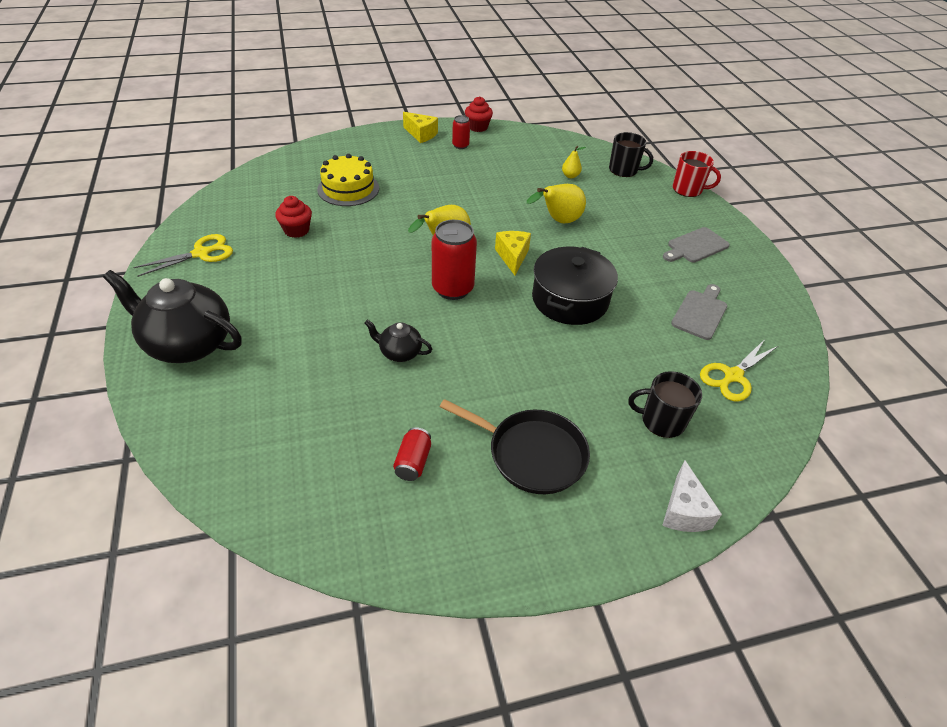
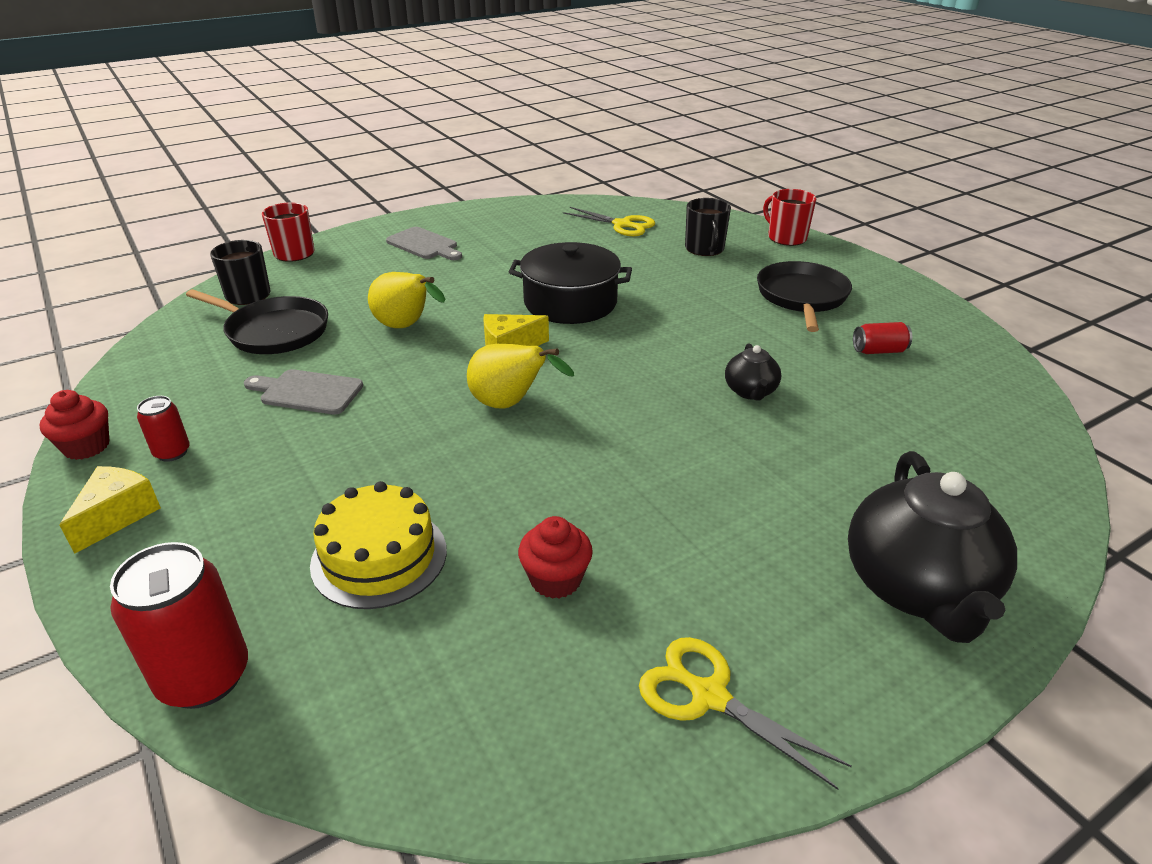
camera: 105 degrees left, 10 degrees down
red can [432,220,477,300] -> red can moved to [110,542,248,709]
yellow pear [562,146,586,178] -> black pan [186,289,328,354]
white cheese [662,461,722,532] -> red mug [763,189,816,246]
grey cutting board [671,284,727,340] -> grey cutting board moved to [244,369,363,415]

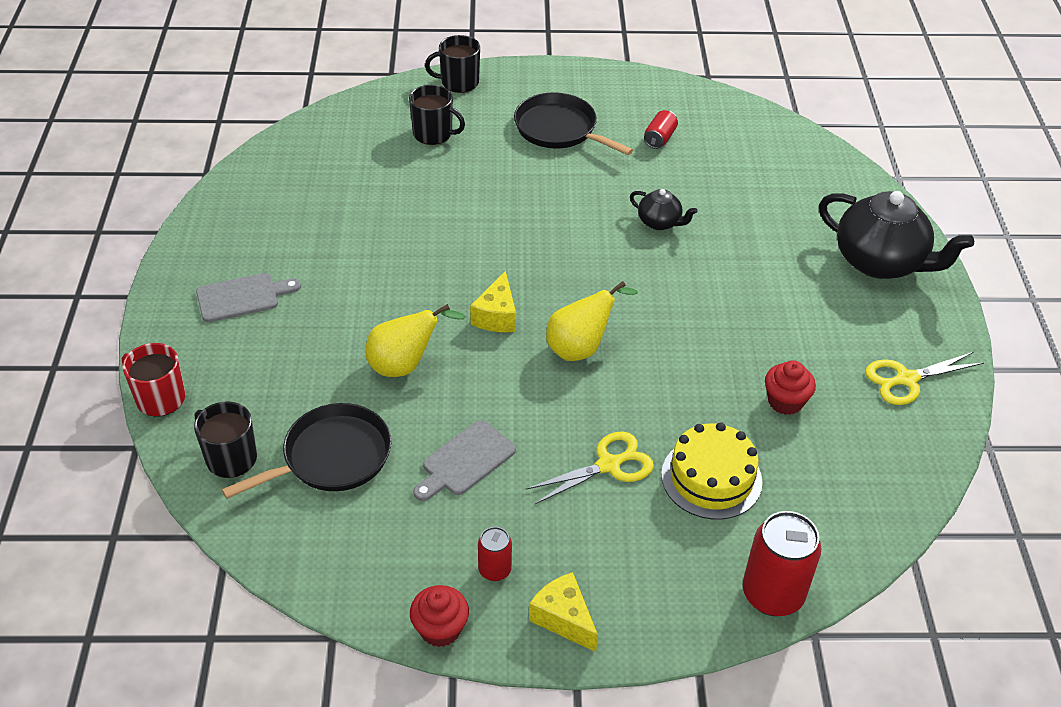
camera: 60 degrees left, 10 degrees up
black pot [509,242,632,324] -> none
yellow scissors [563,207,655,236] -> yellow scissors moved to [526,432,654,504]
red mug [763,189,816,246] -> black mug [425,35,480,93]

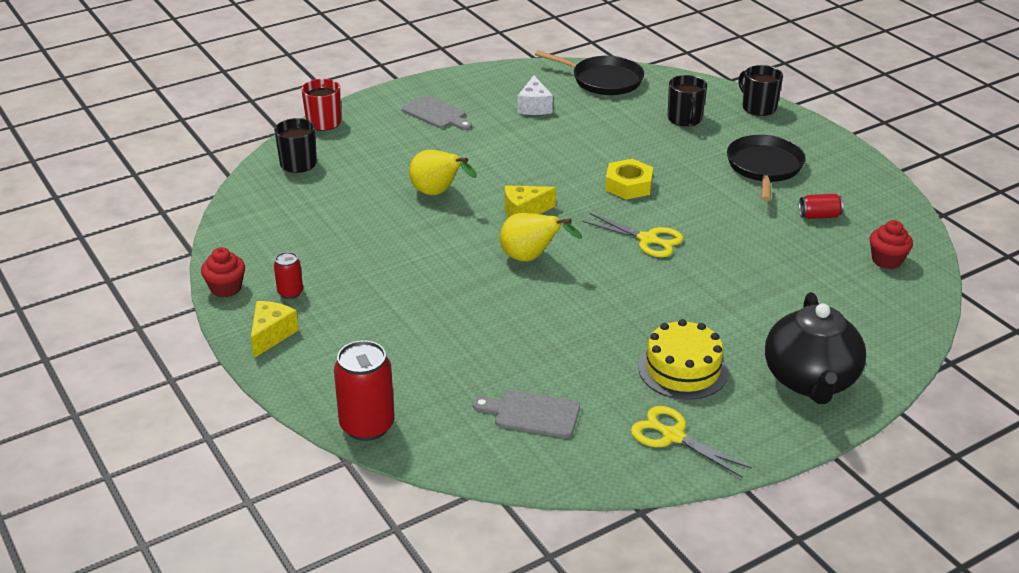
camera: 60 degrees right, 10 degrees down
black pan [222,403,392,499] -> black pan moved to [535,50,644,95]
grey cutting board [413,420,516,501] -> grey cutting board moved to [473,390,580,438]
yellow scissors [526,432,654,504] -> yellow scissors moved to [582,213,683,257]
black teapot [630,189,698,230] -> none
yellow cake [661,422,762,520] -> yellow cake moved to [638,319,728,400]
red cupcake [765,361,816,415] -> red cupcake moved to [870,220,913,269]
none -> white cheese [517,75,553,115]
none -> yellow nut [605,159,653,200]

